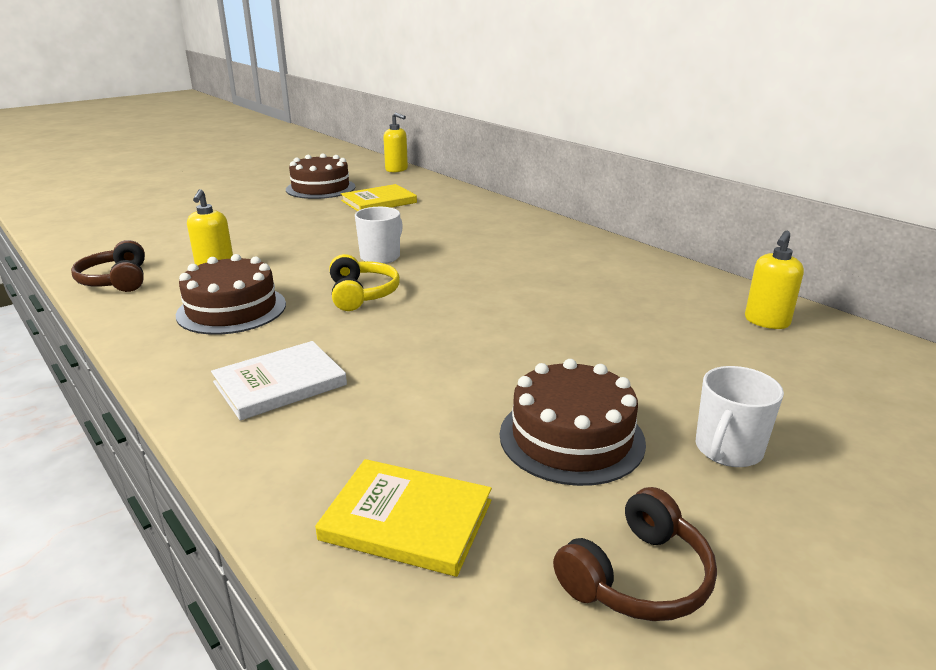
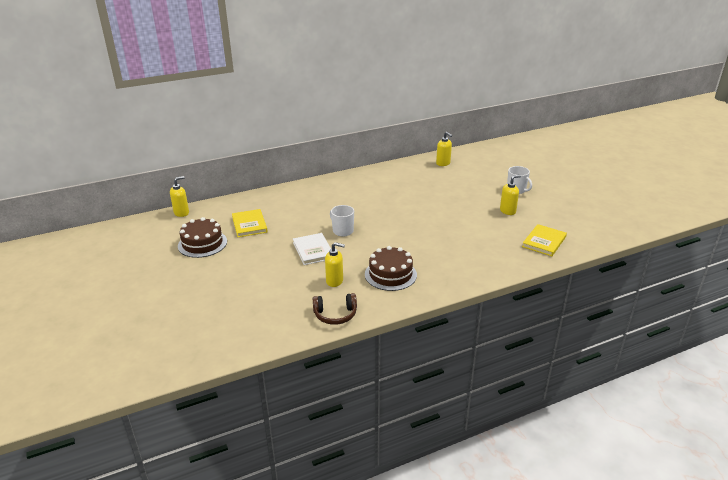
camera: 75 degrees left, 5 degrees up
white book [211,341,347,421] -> white book moved to [293,233,331,265]
yellow headphones [330,254,400,311] -> none
brown cake [500,359,646,486] -> yellow soap dispenser [500,175,521,215]
brown headphones [553,487,717,621] -> none

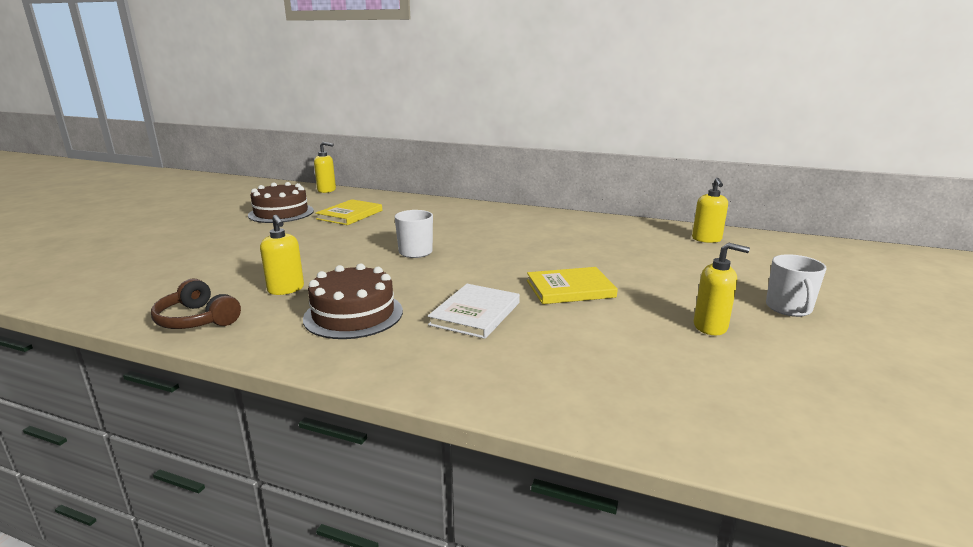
camera: 45 degrees right, 10 degrees down
white book [293,233,331,265] -> white book moved to [428,284,520,339]
yellow book [522,224,567,256] -> yellow book moved to [527,267,618,304]

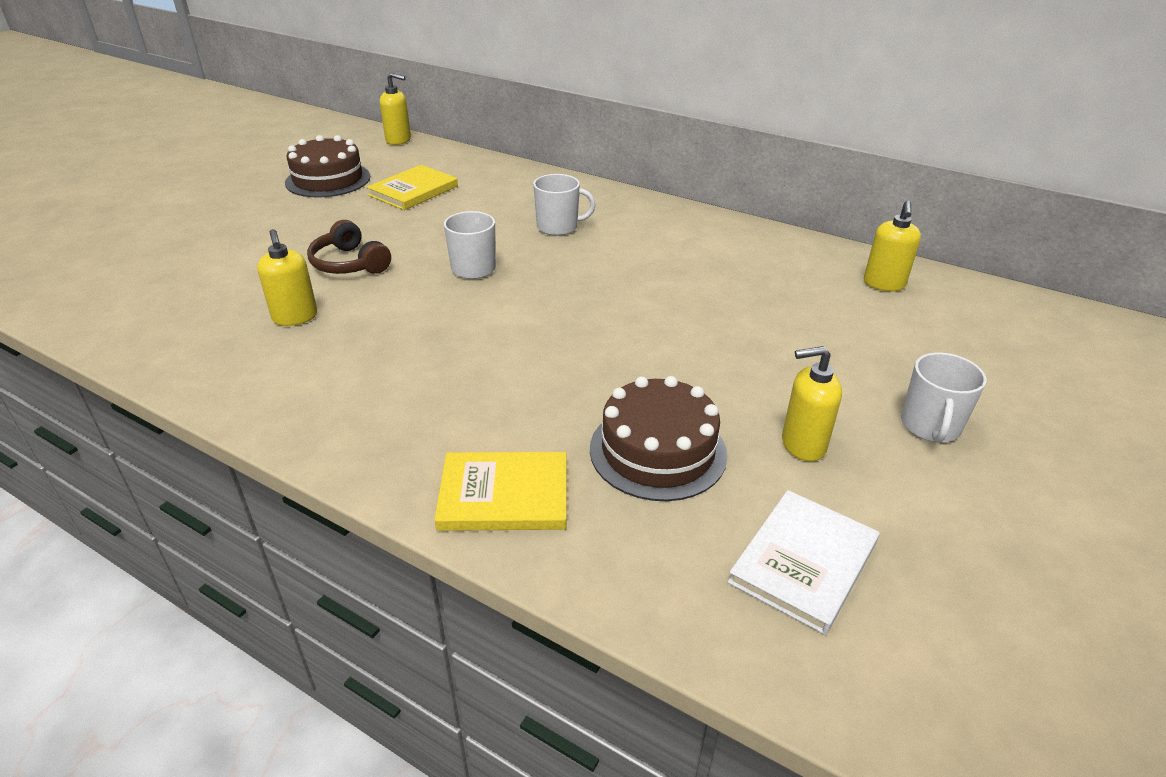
camera: 10 degrees right, 15 degrees up
brown headphones [151,279,241,329] -> brown headphones moved to [307,220,391,274]
brown cake [303,263,403,339] -> brown cake moved to [590,376,727,501]
white book [428,284,520,339] -> white book moved to [728,490,879,635]
yellow book [527,267,618,304] -> yellow book moved to [434,452,567,531]
yellow soap dispenser [694,242,750,335] -> yellow soap dispenser turned 150 degrees clockwise [782,346,842,462]
none -> white mug [533,174,595,236]

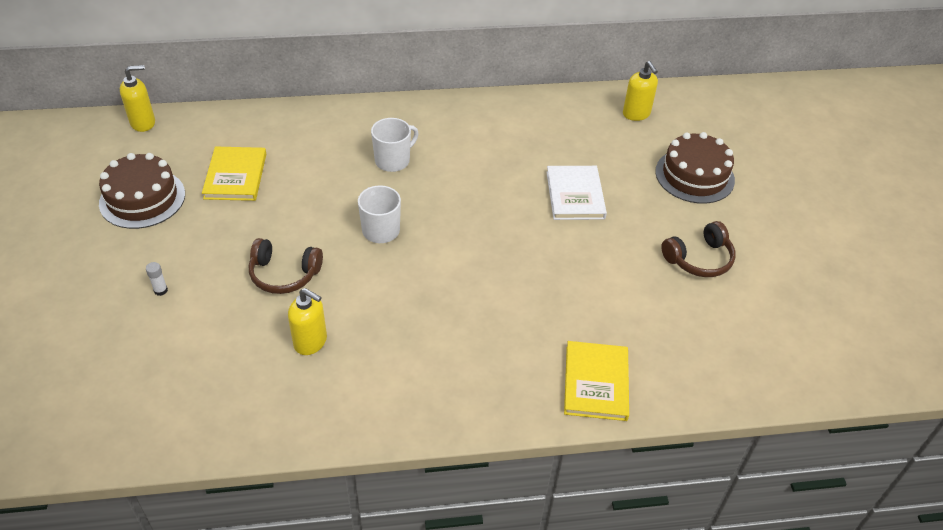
camera: 40 degrees left, 10 degrees up
yellow book [434,452,567,531] -> yellow book turned 45 degrees counterclockwise [564,341,629,421]
brown cake [590,376,727,501] -> brown cake moved to [655,132,735,204]
white book [728,490,879,635] -> white book moved to [546,166,607,220]
yellow soap dispenser [782,346,842,462] -> brown headphones [661,221,736,277]
white mug [901,352,987,443] -> none
none -> white glue stick [146,262,168,296]

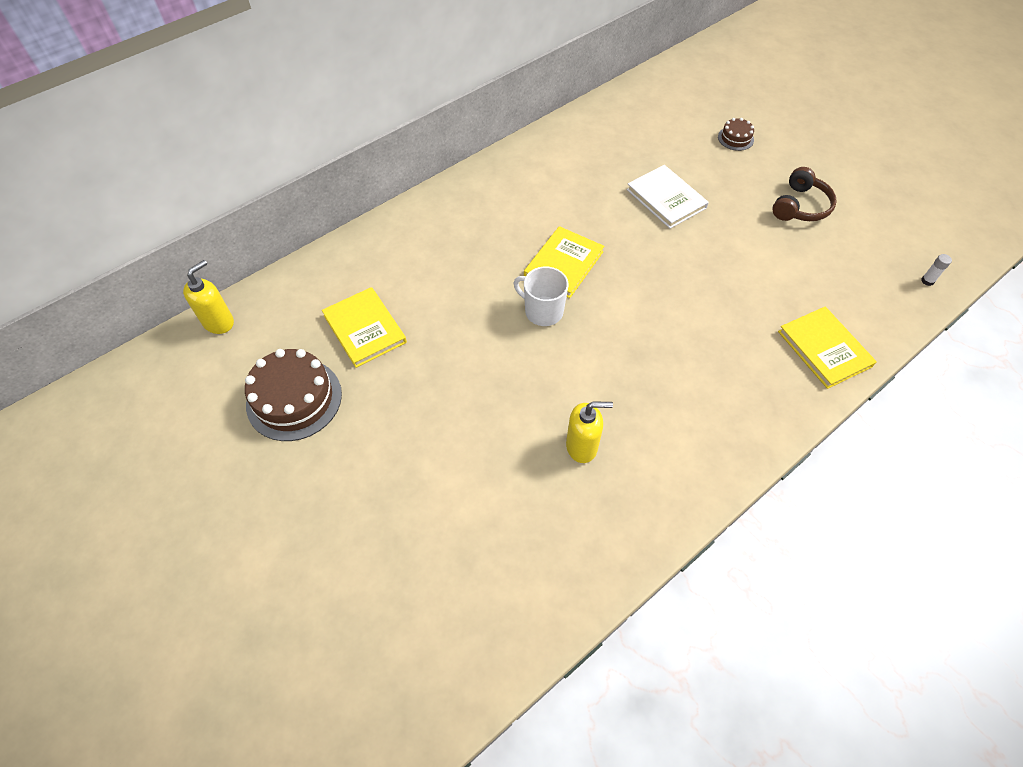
camera: 30 degrees left, 10 degrees up
white glue stick [146,262,168,296] -> white glue stick moved to [921,254,952,286]
brown headphones [249,238,323,294] -> none
white mug [371,118,419,172] -> none
yellow soap dispenser [623,61,658,121] -> none
brown cake [655,132,735,204] -> brown cake [718,118,754,151], size x0.49
none -> yellow book [524,226,604,298]

